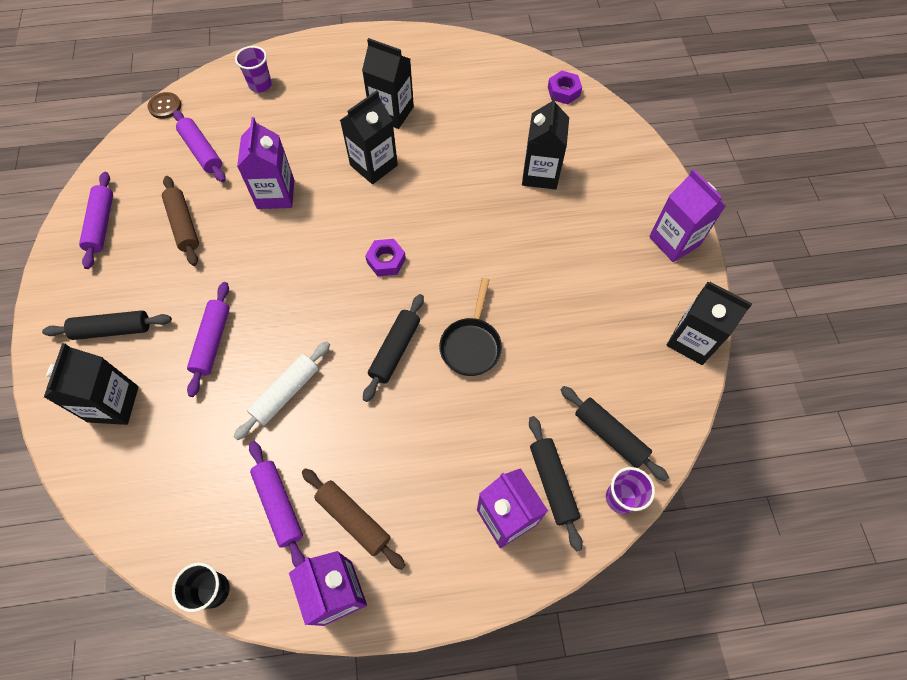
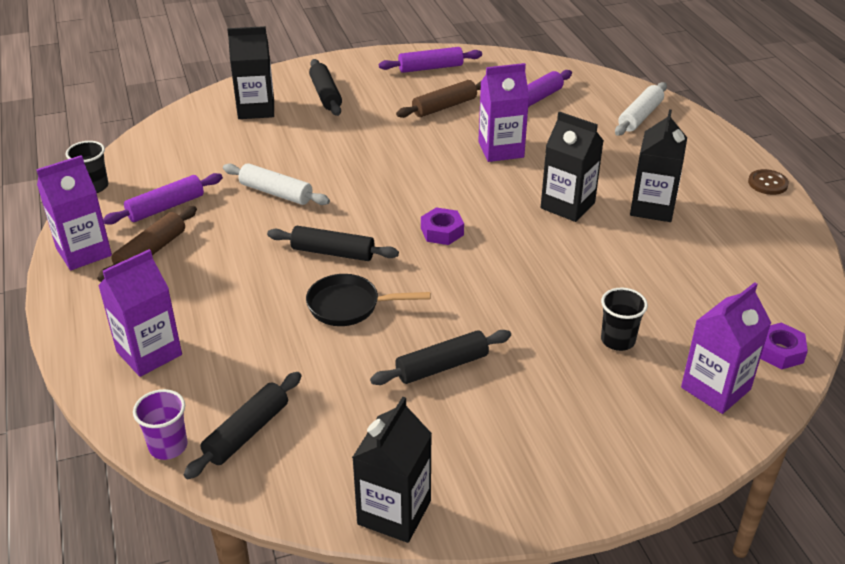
camera: 80 degrees right, 25 degrees down
brown button [148,92,181,119] -> brown button moved to [748,169,789,195]
purple rolling pin [187,282,230,397] -> none
purple cup [235,46,272,93] -> white rolling pin [615,82,667,136]
black carton [522,96,569,189] -> black cup [601,288,648,351]
black rolling pin [529,416,583,552] -> black rolling pin moved to [370,330,511,385]
purple carton [649,169,726,262] -> purple carton moved to [681,282,771,414]

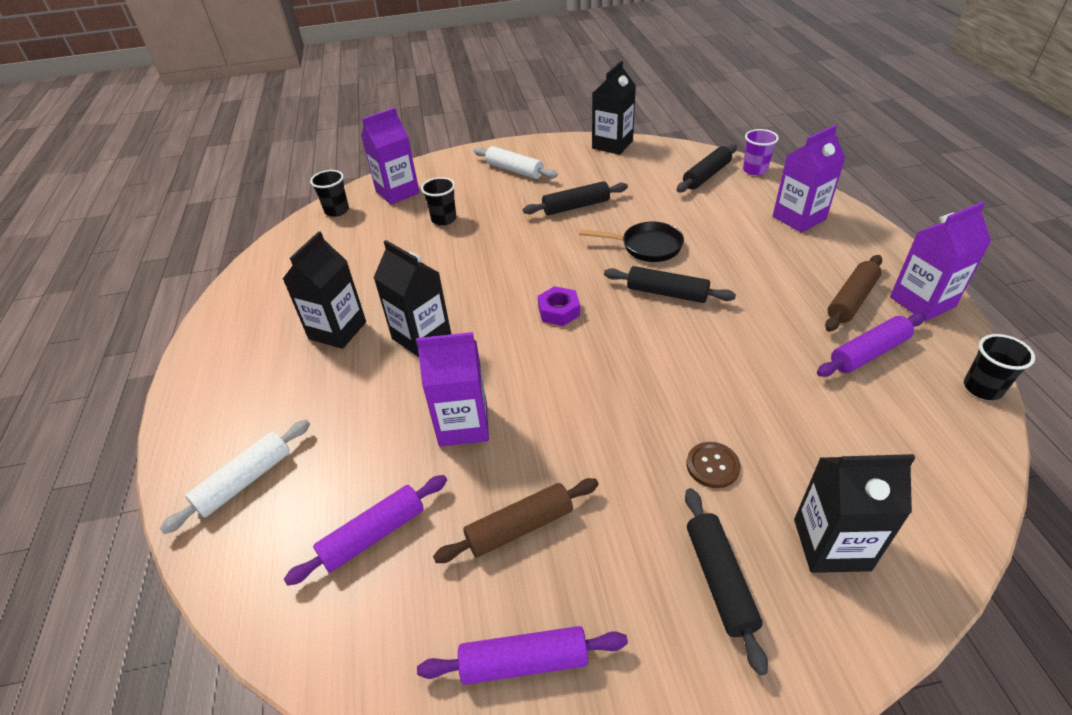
camera: 170 degrees left, 5 degrees up
white rolling pin [223,163,330,205] -> white rolling pin moved to [473,146,557,179]
brown button [748,169,789,195] -> brown button moved to [687,442,741,488]
purple nut [760,322,808,369] -> black cup [310,170,349,217]

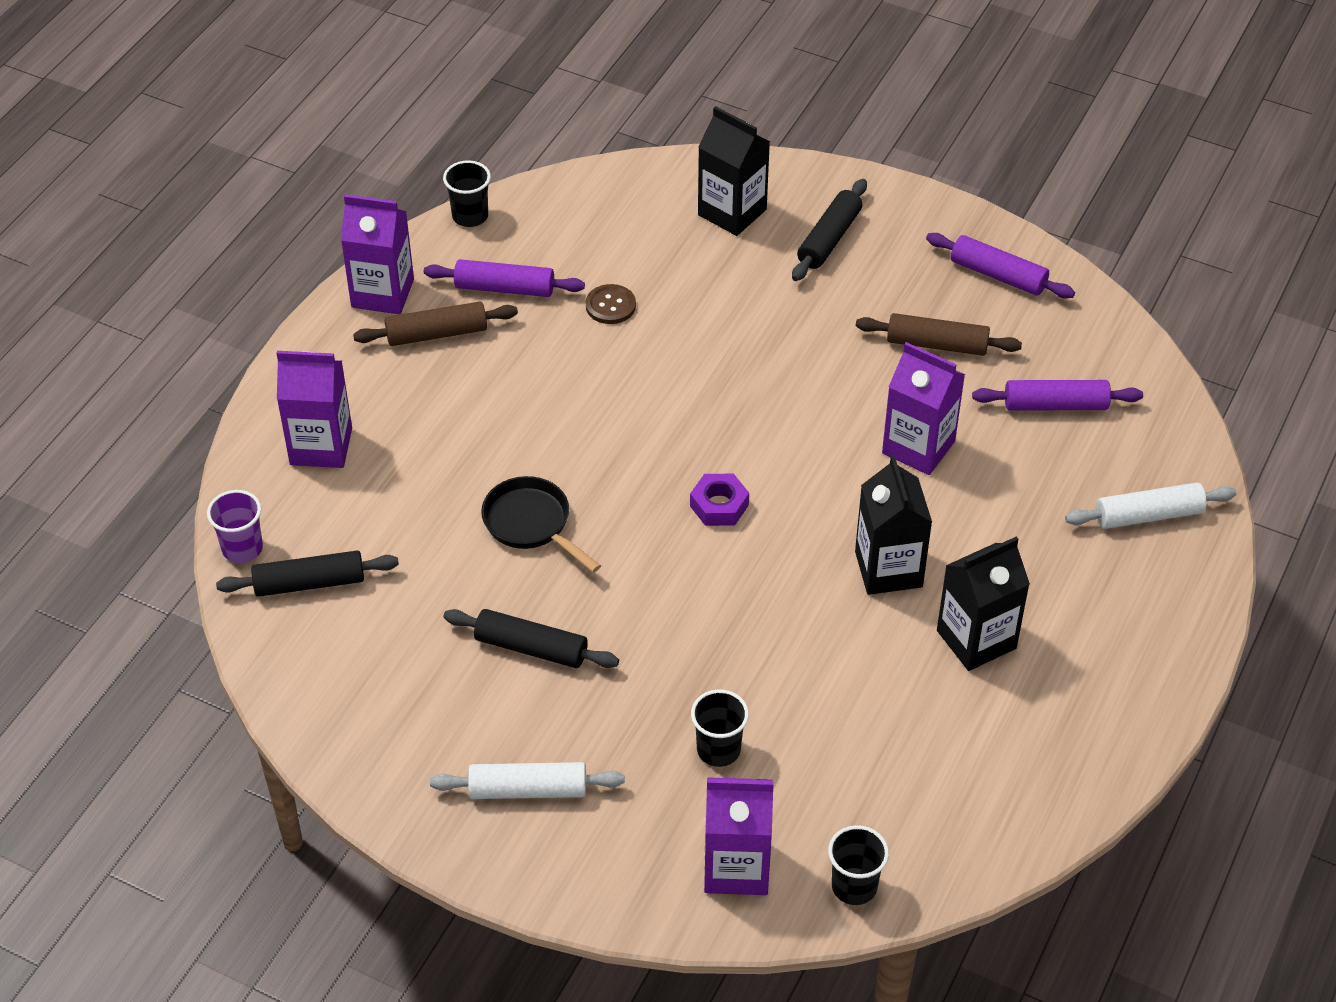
camera: 145 degrees left, 5 degrees up
white rolling pin [473,146,557,179] -> white rolling pin turned 75 degrees counterclockwise [430,762,625,799]
black carton [592,61,636,155] -> none
black rolling pin [604,266,736,303] -> none
brown button [687,442,741,488] -> brown button moved to [586,284,636,324]

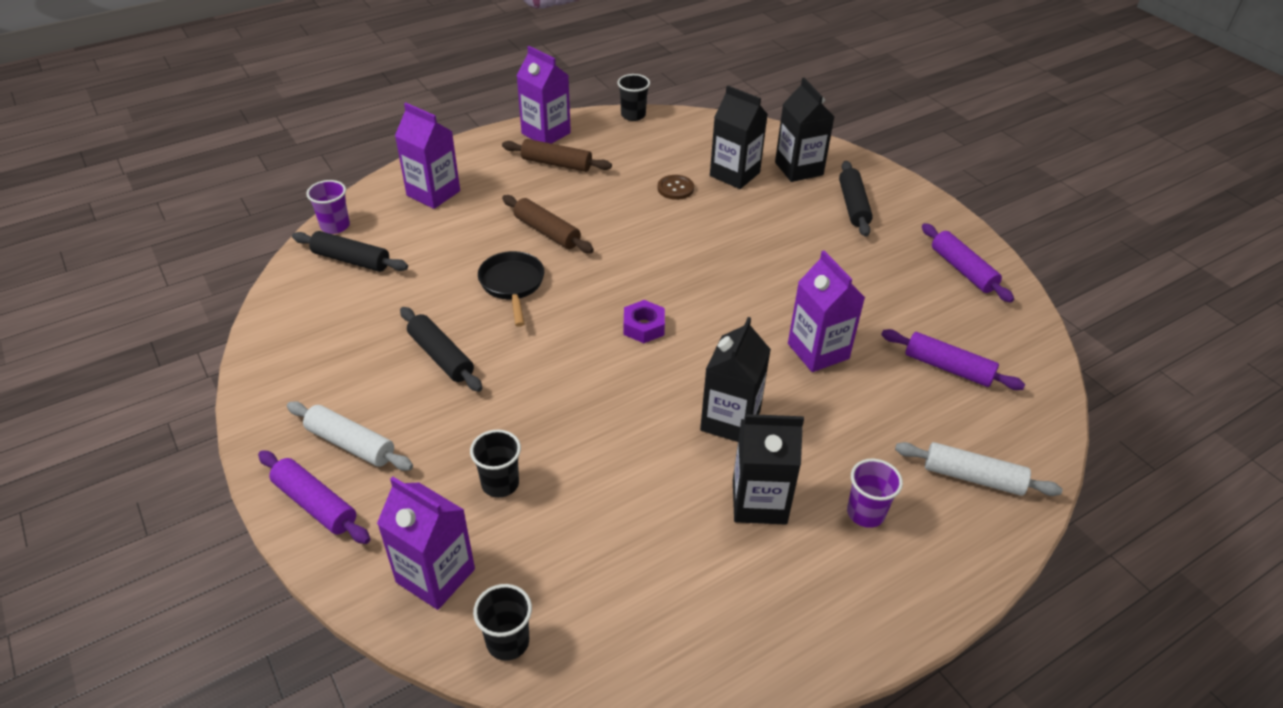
camera: 30 degrees right, 5 degrees down
purple rolling pin [424,259,585,297] -> purple rolling pin moved to [258,450,370,544]
black rolling pin [792,179,867,281] -> black rolling pin turned 60 degrees counterclockwise [839,161,873,237]
brown rolling pin [856,313,1022,356] -> brown rolling pin moved to [502,195,594,253]
none -> black carton [710,86,768,189]
none -> purple cup [847,458,903,528]

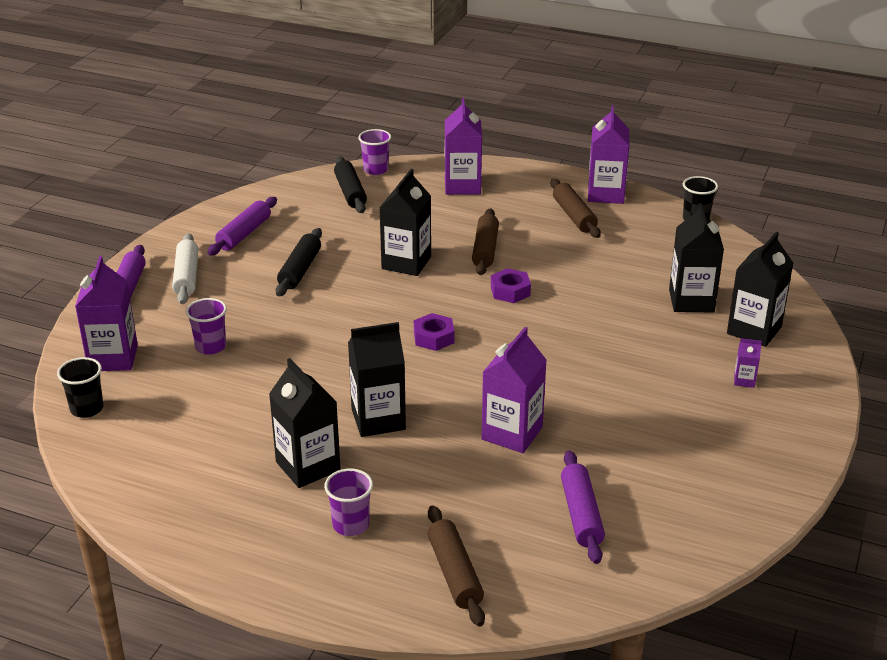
camera: 55 degrees right, 10 degrees down
black cup [470,429,521,498] -> purple cup [186,298,227,355]
black pan [478,251,544,327] -> black carton [379,169,431,276]
brown button [658,175,694,200] -> none
black rolling pin [839,161,873,237] -> purple carton [734,339,762,388]
white rolling pin [895,442,1063,496] -> brown rolling pin [428,505,485,627]
purple rolling pin [922,223,1014,303] -> purple rolling pin moved to [207,197,277,255]
none -> purple nut [491,268,531,303]

